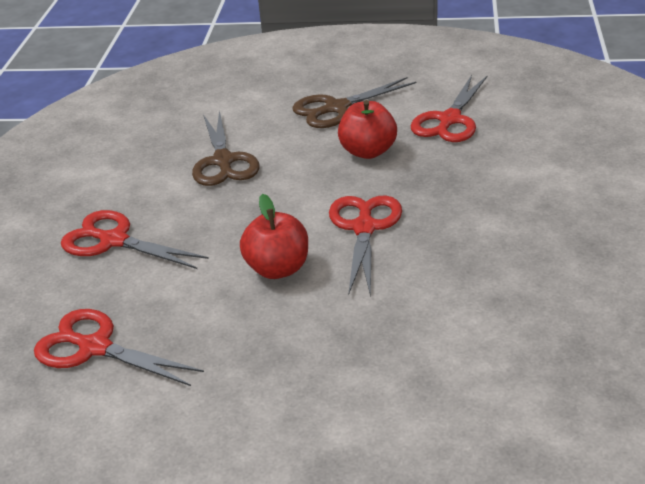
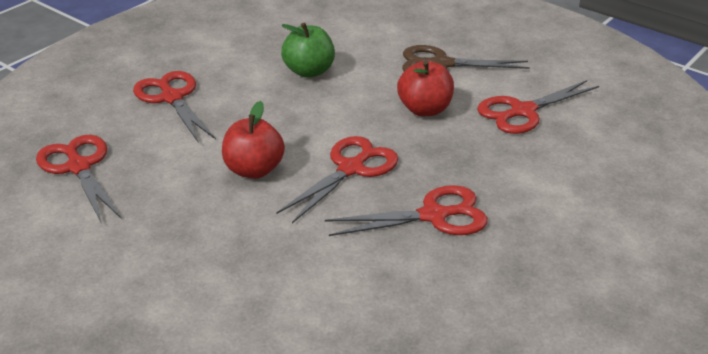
camera: 30 degrees right, 0 degrees up
brown scissors [192,110,260,186] -> green apple [281,23,335,78]
none -> red scissors [325,185,488,236]

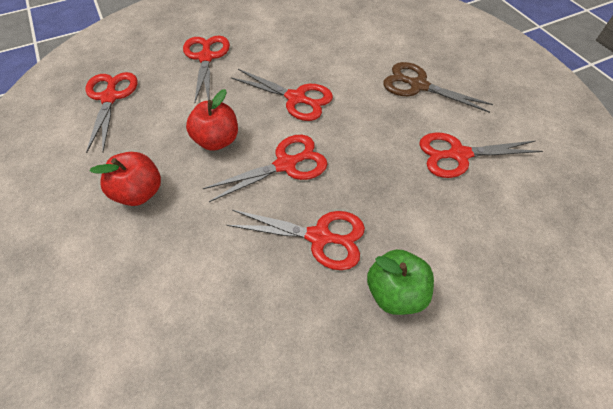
camera: 25 degrees right, 20 degrees up
green apple [281,23,335,78] -> green apple moved to [367,249,434,315]
red apple [397,60,454,116] -> red apple moved to [90,152,161,206]
none -> red scissors [231,69,333,121]

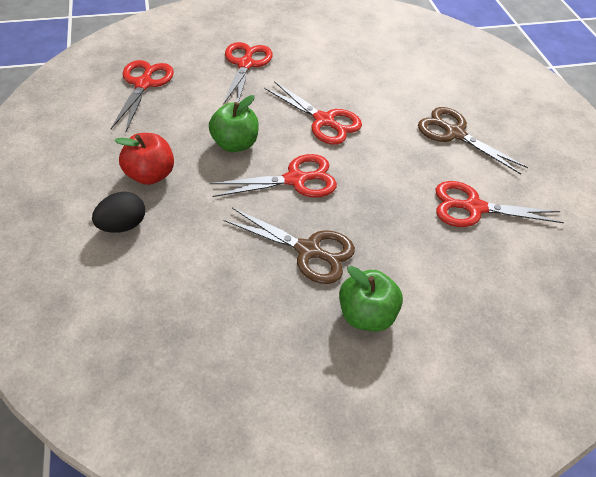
camera: 10 degrees right, 5 degrees down
red apple [186,89,238,151] -> green apple [209,95,259,152]
red scissors [227,210,365,270] -> brown scissors [224,208,355,284]
none -> black egg [92,192,145,233]

